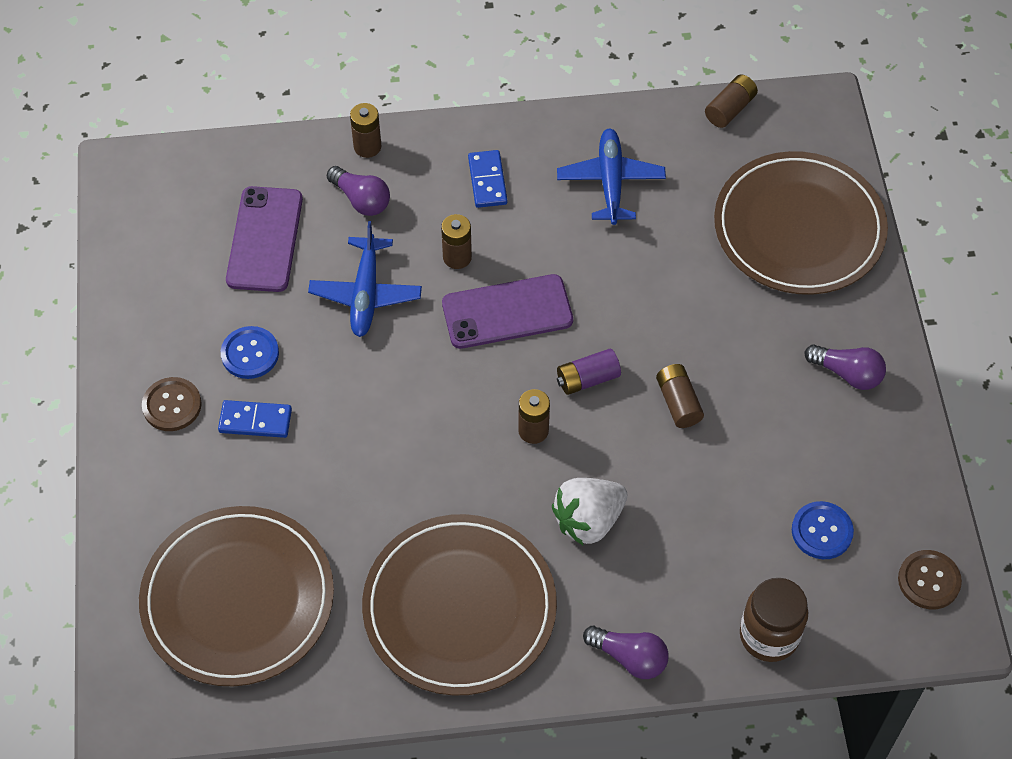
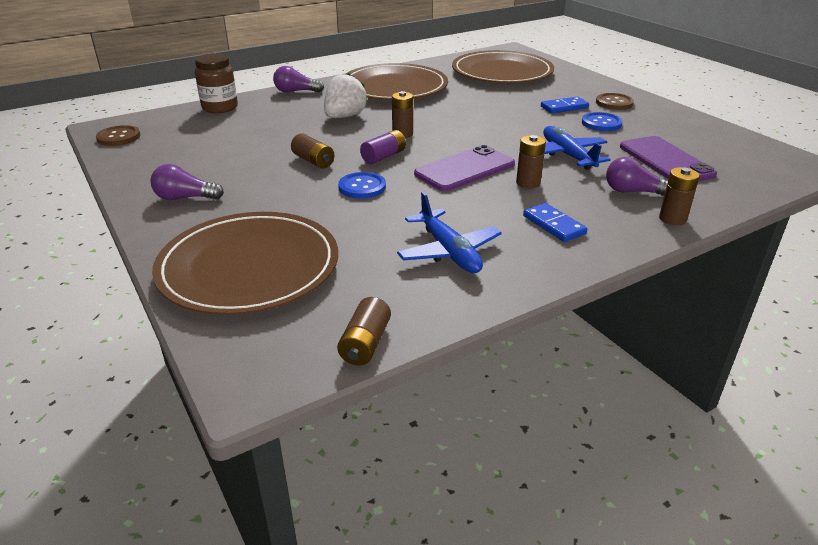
camera: 155 degrees right, 25 degrees down
blue button [792,501,854,559] -> blue button moved to [338,172,386,199]

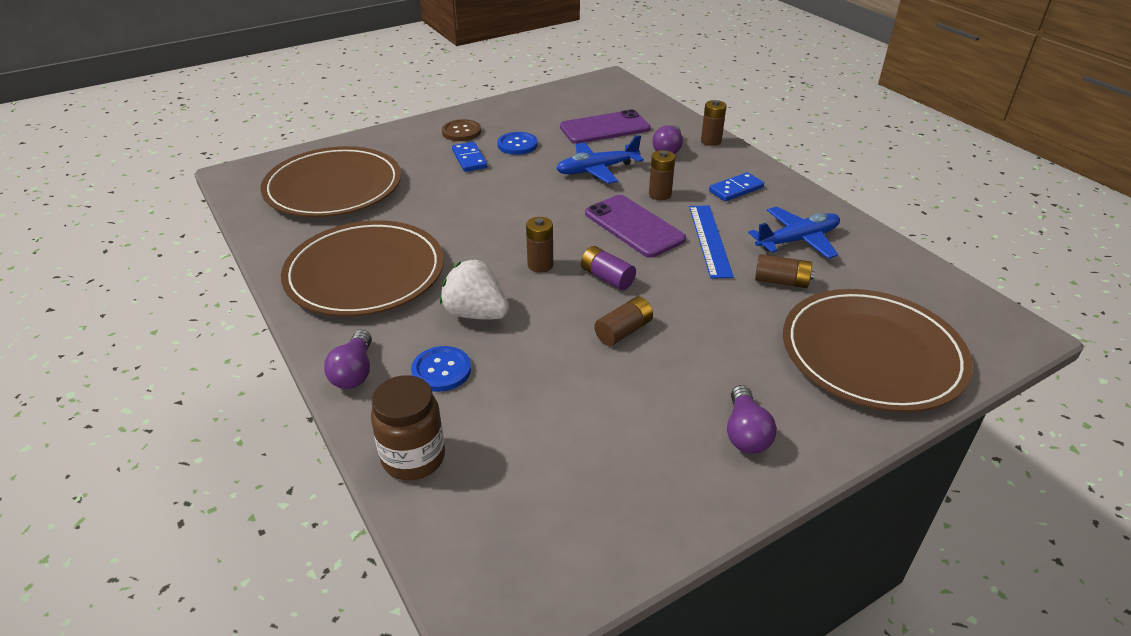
camera: 90 degrees left, 5 degrees up
brown button [96,125,140,146] -> none
brown battery [337,297,391,365] -> brown battery moved to [755,254,814,288]
blue button [338,172,386,199] -> blue button moved to [411,346,471,392]
none -> blue ruler [689,205,734,279]

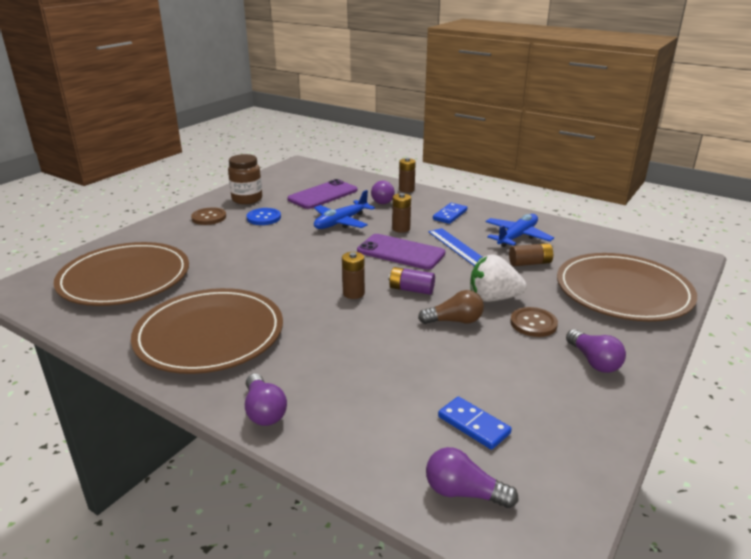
camera: 25 degrees left, 10 degrees down
brown jar [371,375,445,480] -> brown jar moved to [228,154,262,204]
blue button [411,346,471,392] -> none
white strawberry [440,260,509,320] -> white strawberry moved to [470,255,527,302]
blue domino [452,142,487,172] -> blue domino moved to [438,396,512,450]
brown battery [594,297,653,346] -> brown light bulb [418,290,484,324]
none -> purple light bulb [426,447,519,508]
none -> brown button [510,307,558,337]

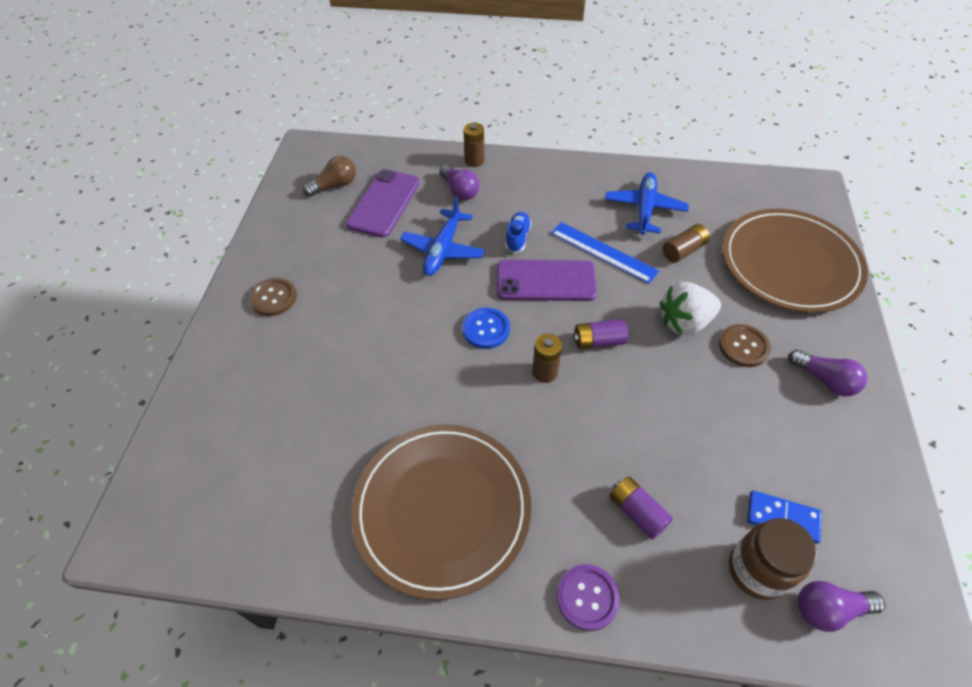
camera: 25 degrees left, 25 degrees up
brown plate [54,242,189,306] -> none
brown jar [228,154,262,204] -> brown jar moved to [729,518,817,600]
purple light bulb [245,374,287,426] -> purple button [557,564,620,631]
blue button [247,208,281,225] -> blue button moved to [462,308,510,349]
brown battery [392,193,411,233] -> blue shoe [505,212,532,253]
brown light bulb [418,290,484,324] -> brown light bulb moved to [303,156,356,197]
blue domino [433,203,467,224] -> none
none -> purple battery [609,477,673,540]

